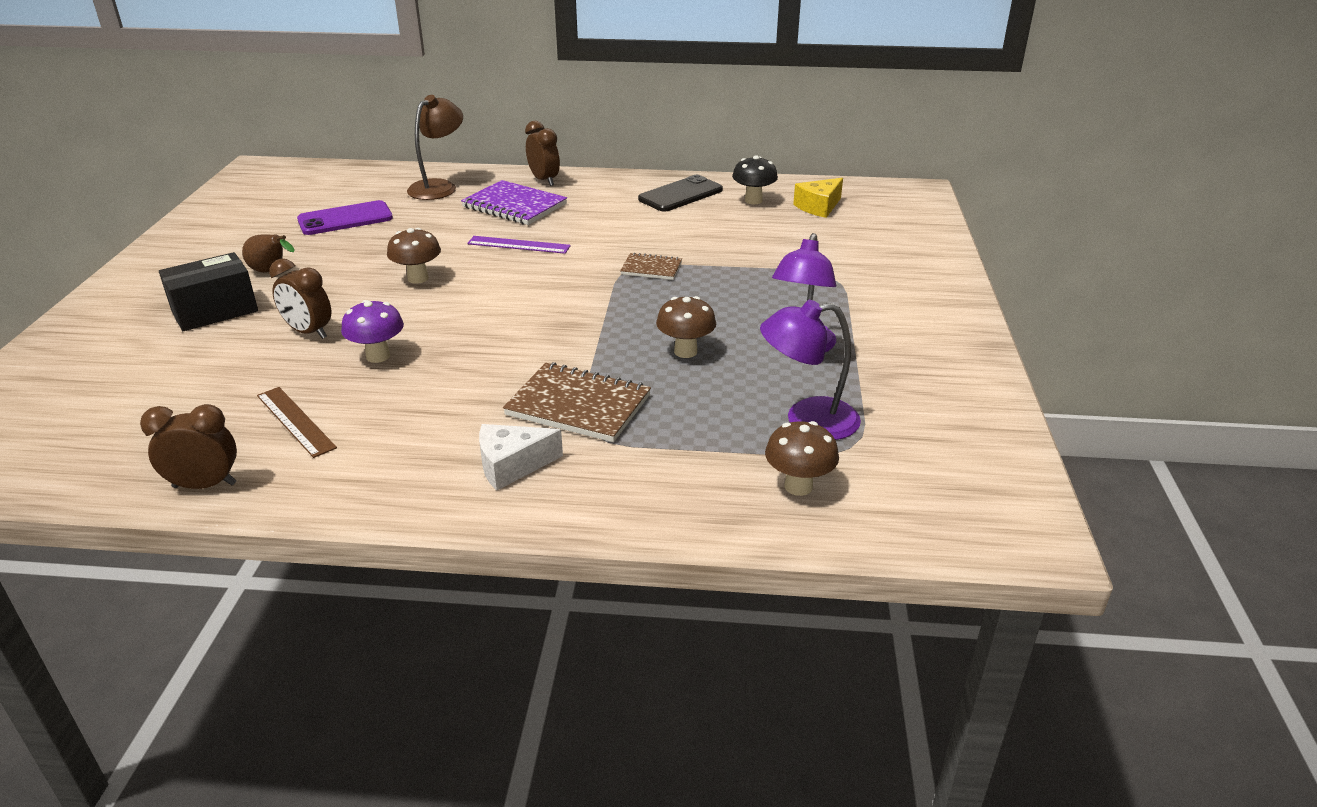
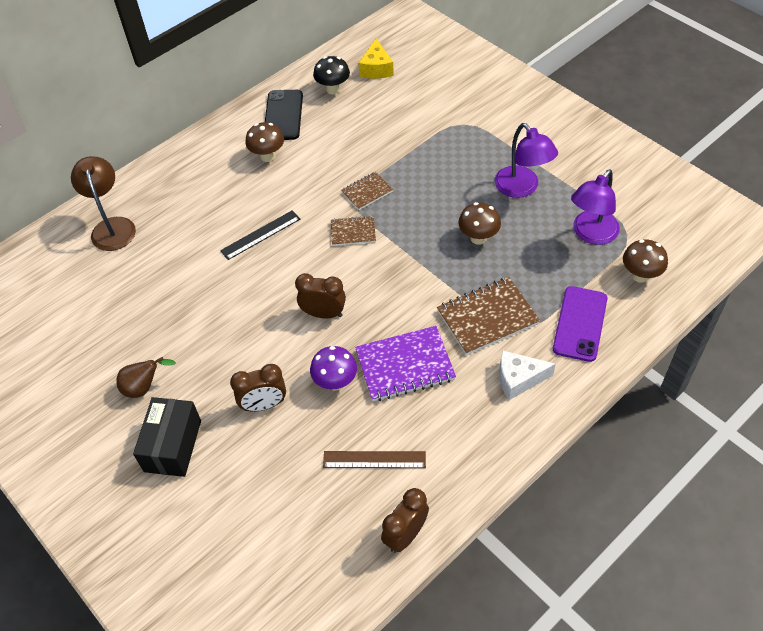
camera: 45 degrees left, 20 degrees up
purple phone [297,200,393,235] -> purple phone moved to [553,286,607,362]
brown mushroom [387,228,441,284] -> brown mushroom moved to [245,122,284,162]
purple notebook [461,180,567,225] -> purple notebook moved to [355,326,456,401]
purple ruler [467,236,571,254] -> black ruler [220,210,300,260]
white cheese [479,424,563,490] -> white cheese turned 60 degrees clockwise [499,350,556,400]
brown clock [525,121,560,186] -> brown clock moved to [295,273,346,318]
none -> brown notebook [331,216,376,246]

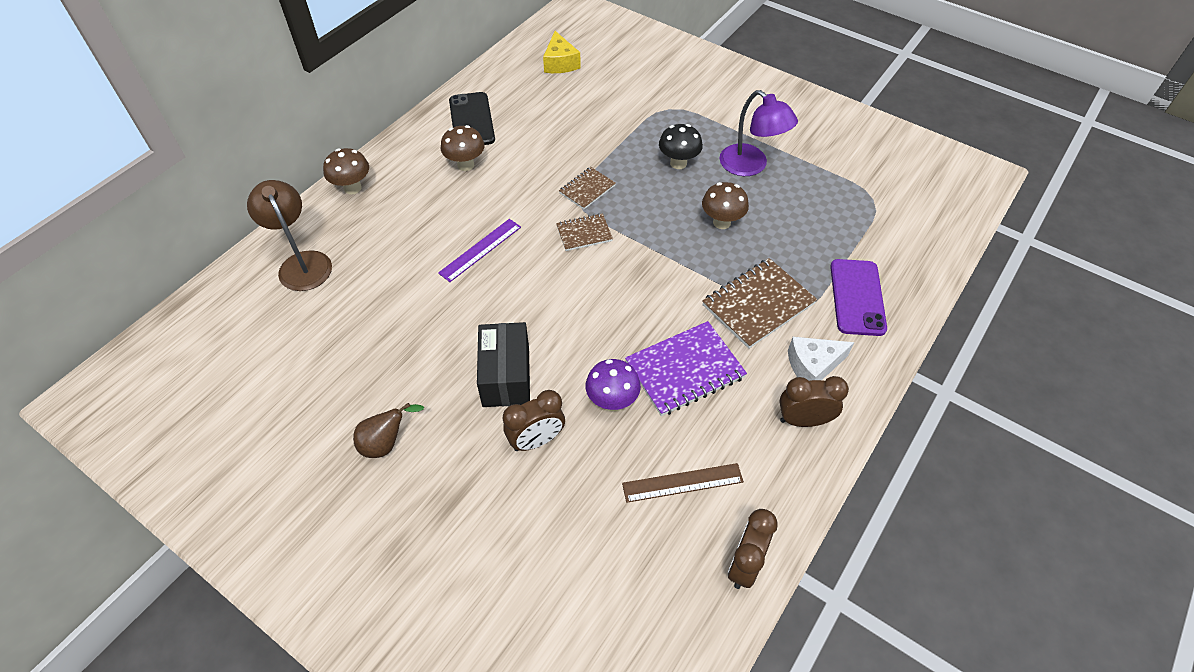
camera: 15 degrees left, 0 degrees up
black box [133,397,201,477] -> black box moved to [477,322,530,407]
black ruler [220,210,300,260] -> purple ruler [438,219,521,282]
brown clock [295,273,346,318] -> brown clock moved to [779,376,849,427]
black mushroom [313,56,350,95] -> black mushroom moved to [659,124,703,169]
purple lamp [571,169,620,245] -> none
brown mushroom [623,239,668,283] -> brown mushroom moved to [323,148,369,194]

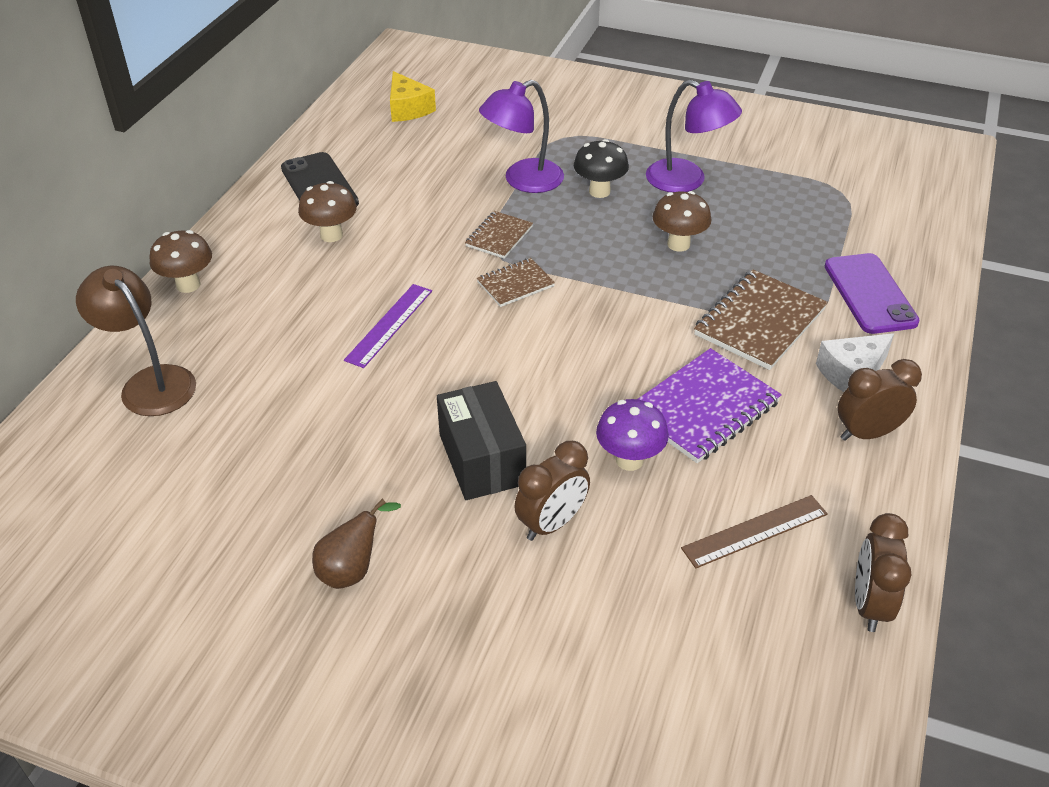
camera: 15 degrees left, 10 degrees down
none -> purple lamp [479,80,564,193]

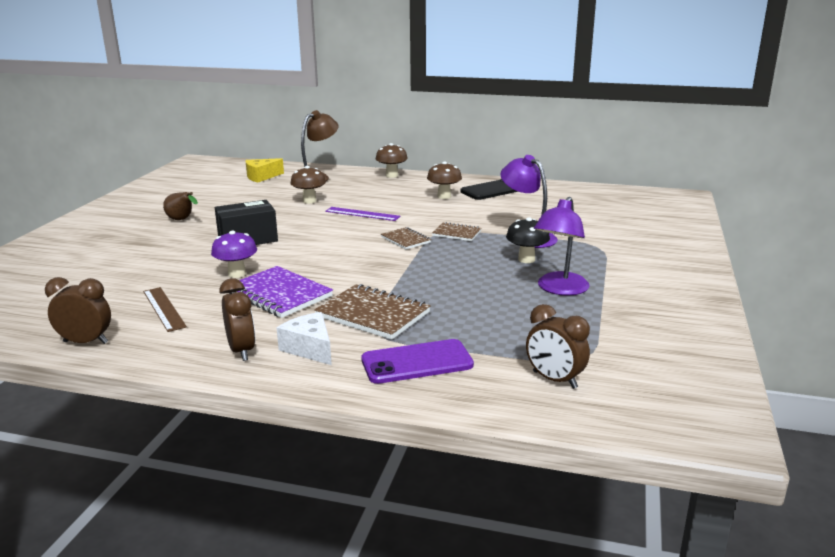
camera: 85 degrees right, 20 degrees down
yellow cheese [390,71,436,122] -> yellow cheese moved to [246,158,284,183]
brown clock [514,441,590,541] -> brown clock moved to [526,304,590,389]
brown mushroom [653,191,711,252] -> brown mushroom moved to [290,166,326,204]

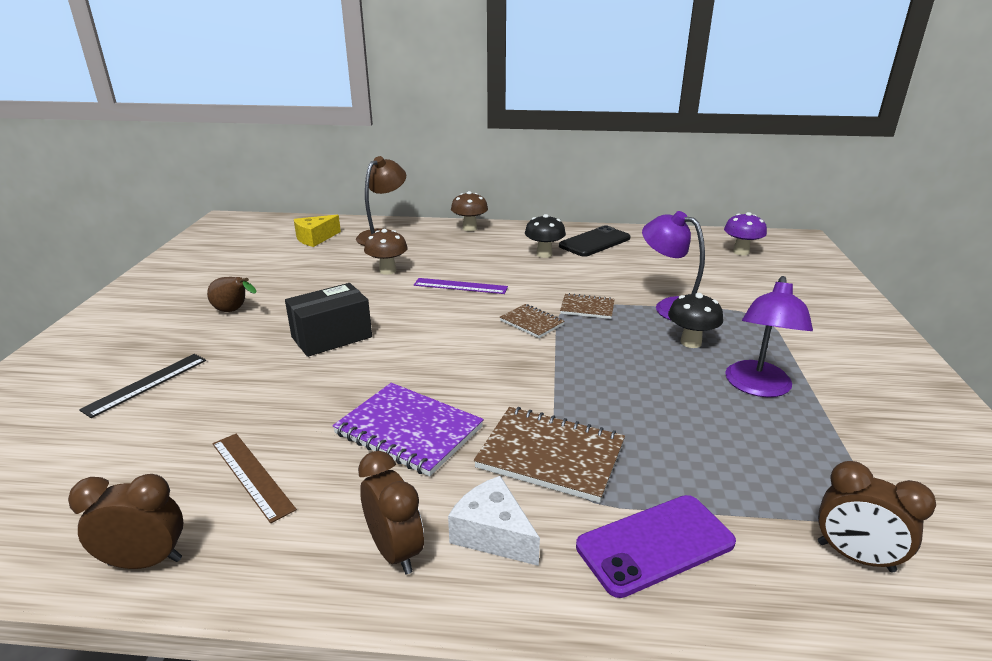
camera: 10 degrees left, 5 degrees up
purple mushroom [211,231,257,278] -> purple mushroom moved to [724,212,767,256]
brown mushroom [427,161,462,199] -> black mushroom [525,214,566,258]
none -> black ruler [79,354,206,418]

